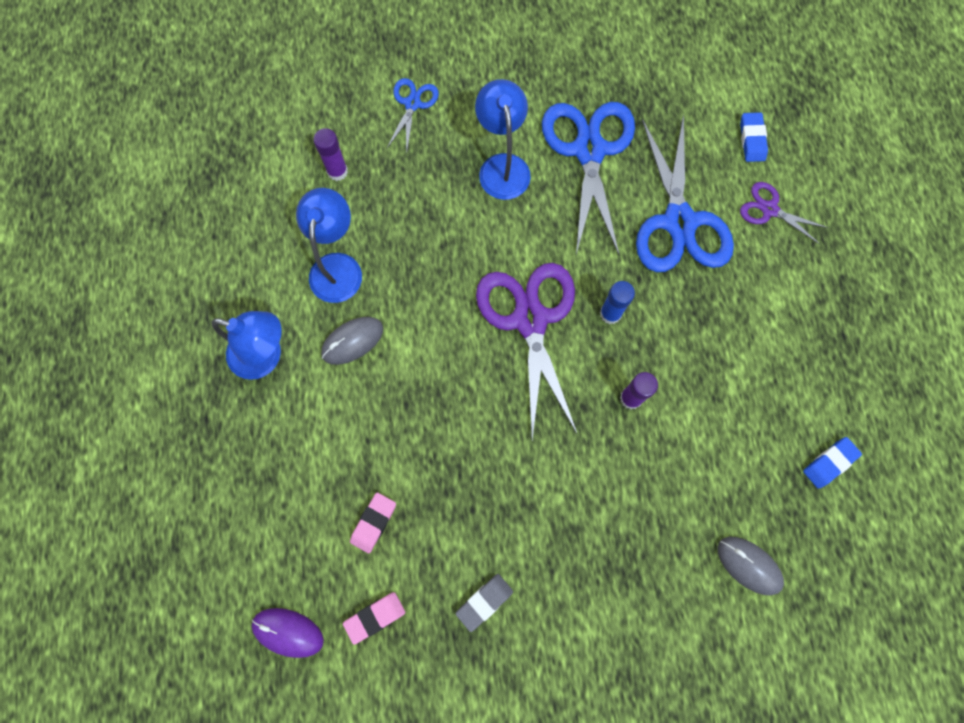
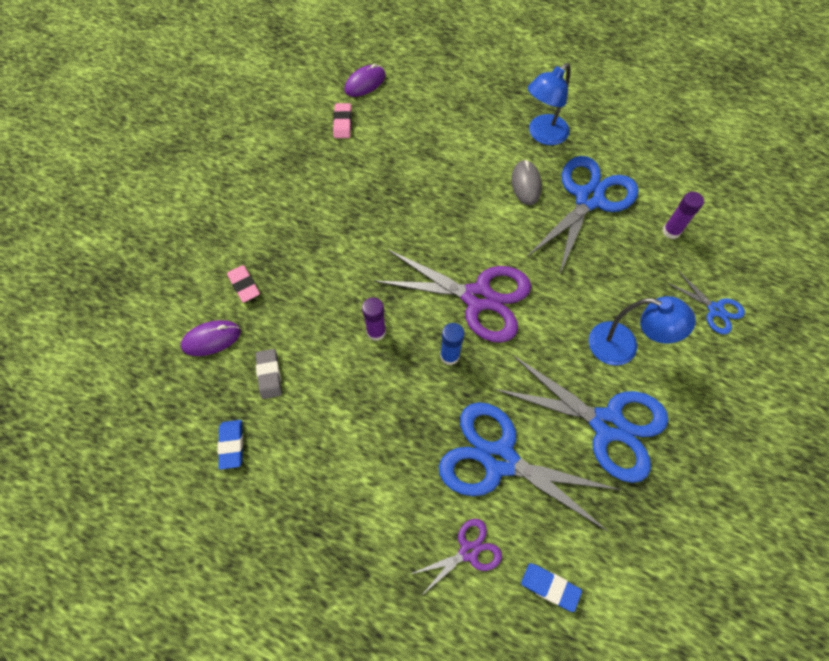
camera: 120 degrees right, 10 degrees down
blue lamp [296,188,362,303] -> blue scissors [527,156,638,276]
pink eraser [350,492,396,553] -> pink eraser moved to [227,265,260,303]
grey eraser [456,574,513,632] -> grey eraser moved to [256,349,282,399]
grey mouse [718,536,784,596] -> purple mouse [181,320,241,356]

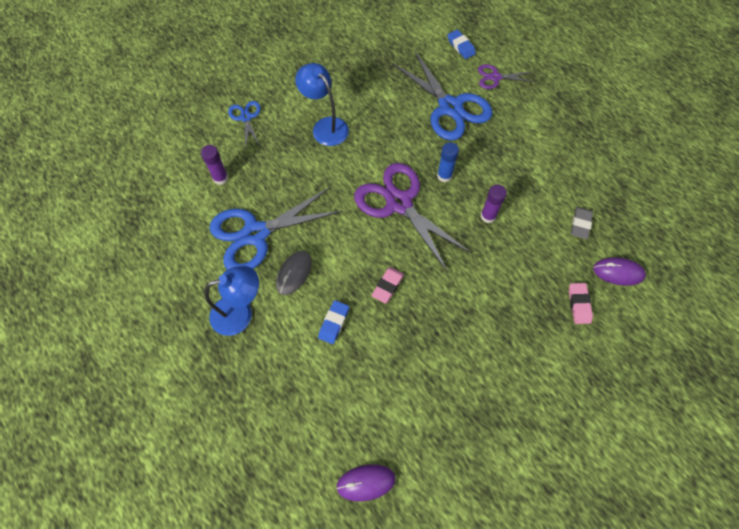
camera: 150 degrees left, 0 degrees up
blue eraser [218,420,243,470] -> blue eraser moved to [318,300,349,344]
pink eraser [333,103,352,138] -> pink eraser moved to [372,267,404,303]
blue scissors [495,355,668,483] -> none

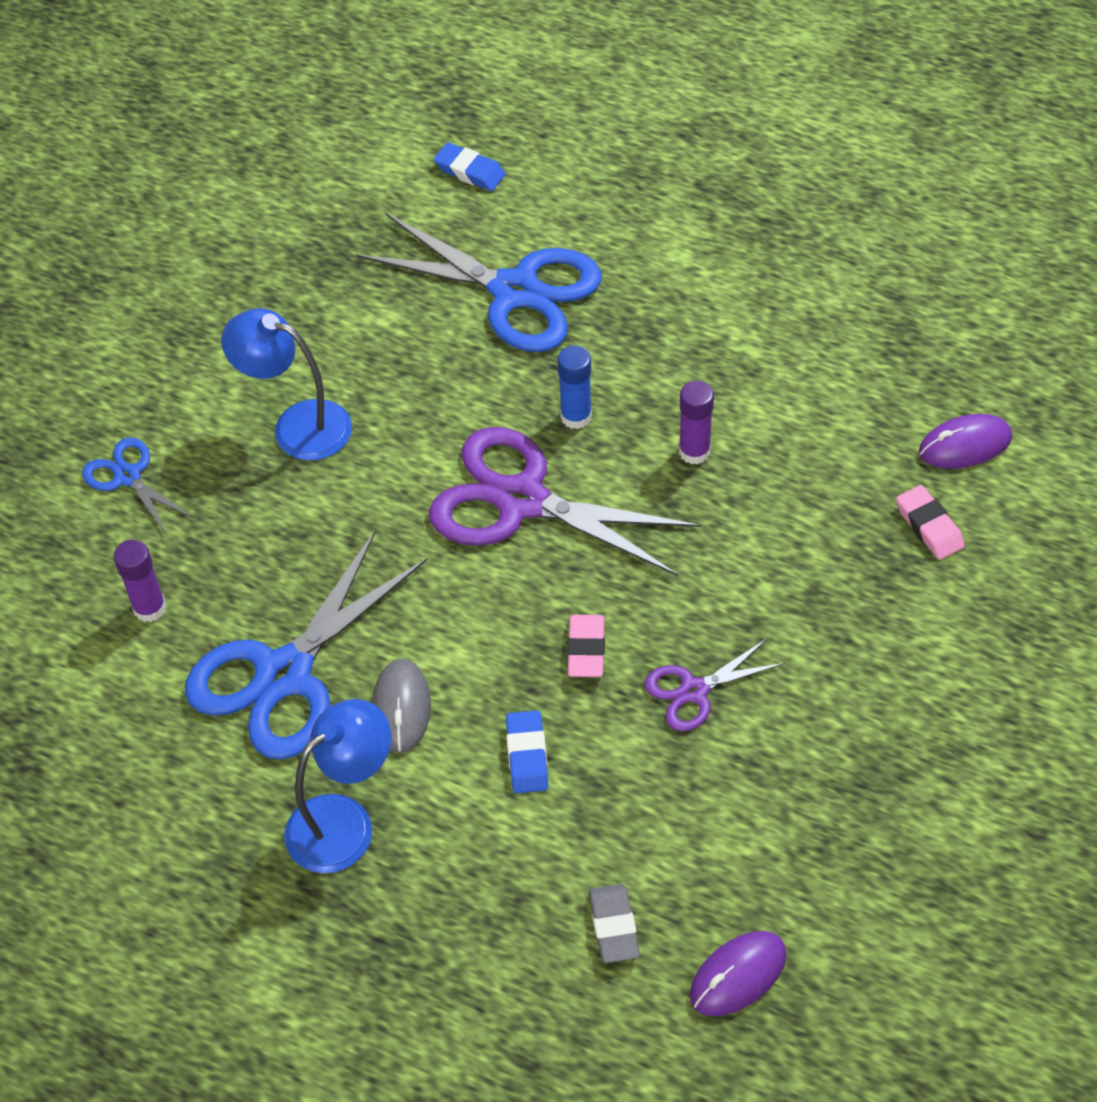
camera: 25 degrees left, 10 degrees down
purple scissors [478,64,534,89] -> purple scissors moved to [645,639,785,732]
grey eraser [571,207,593,239] -> grey eraser moved to [589,884,640,963]

